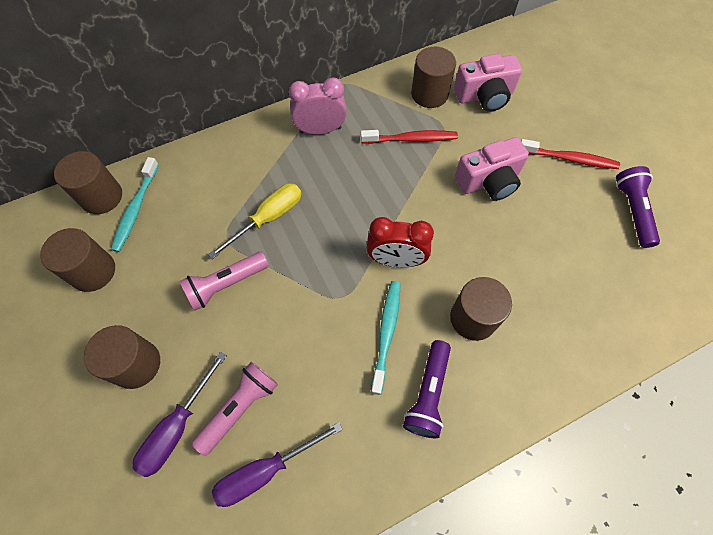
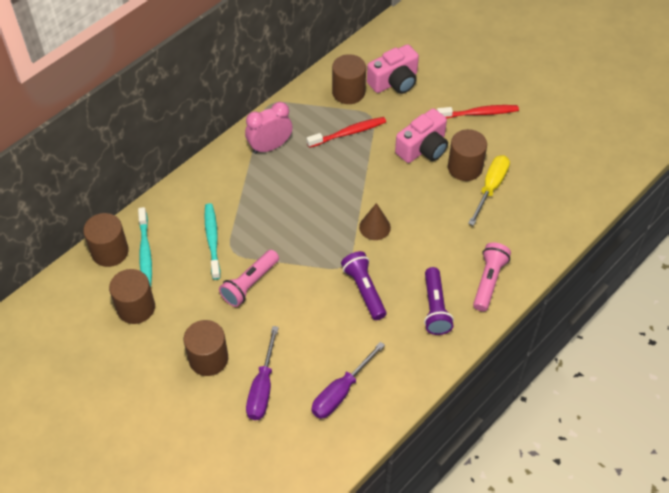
camera: 20 degrees left, 10 degrees down
pink flashlight [192,362,278,456] -> pink flashlight moved to [473,243,511,311]
yellow screwdriver [208,183,301,259] -> yellow screwdriver moved to [468,155,510,226]
red clock [367,217,434,267] -> brown cone [359,203,391,240]
turquoise toothbrush [371,281,401,395] -> turquoise toothbrush moved to [204,203,221,280]
brown cylinder [450,277,512,341] -> brown cylinder moved to [448,129,487,181]
purple flashlight [616,166,660,248] -> purple flashlight moved to [341,251,386,320]

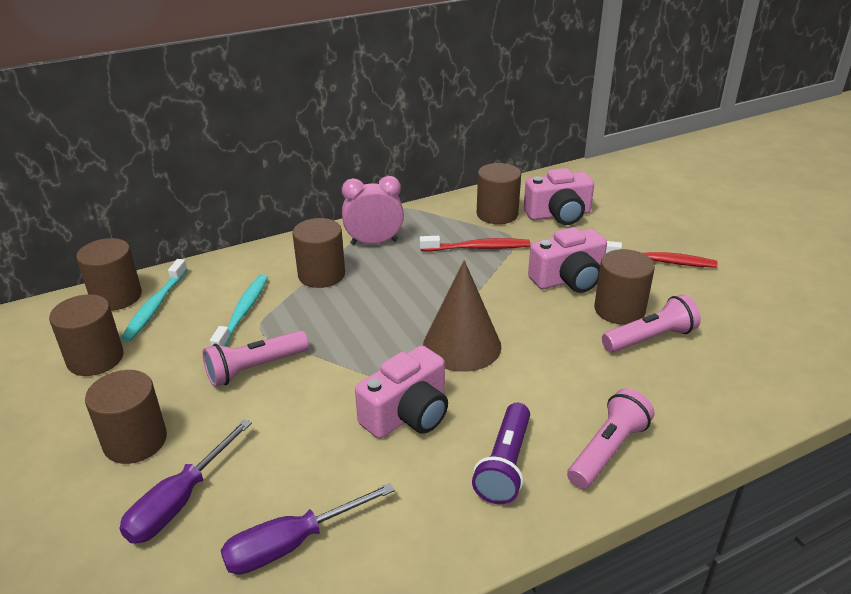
camera: 20 degrees right, 20 degrees down
purple flashlight [341,251,386,320] -> pink camera [355,345,448,439]
brown cone [359,203,391,240] -> brown cone [423,260,501,372], size x1.70
yellow screwdriver [468,155,510,226] -> pink flashlight [602,294,701,353]
none -> brown cylinder [292,218,345,288]

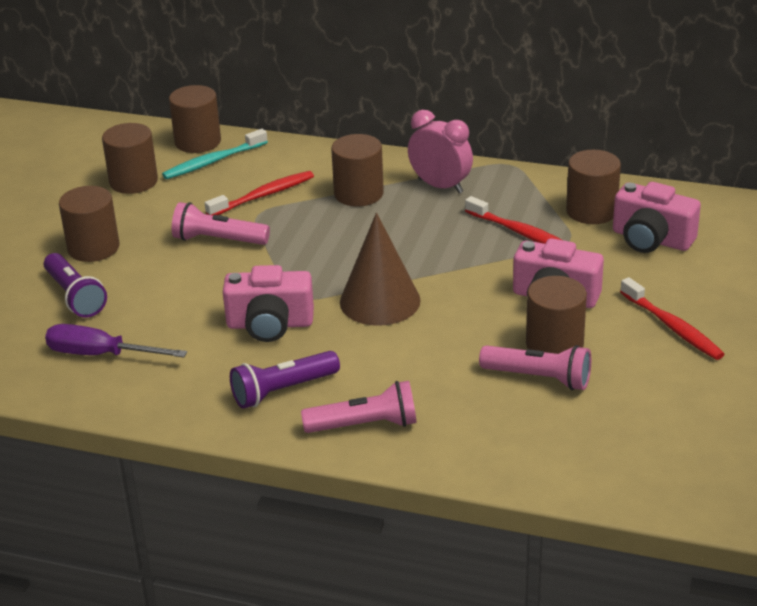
camera: 45 degrees right, 0 degrees up
purple screwdriver [119,419,252,544] -> purple flashlight [44,253,107,318]
turquoise toothbrush [210,274,268,346] -> red toothbrush [205,171,314,216]

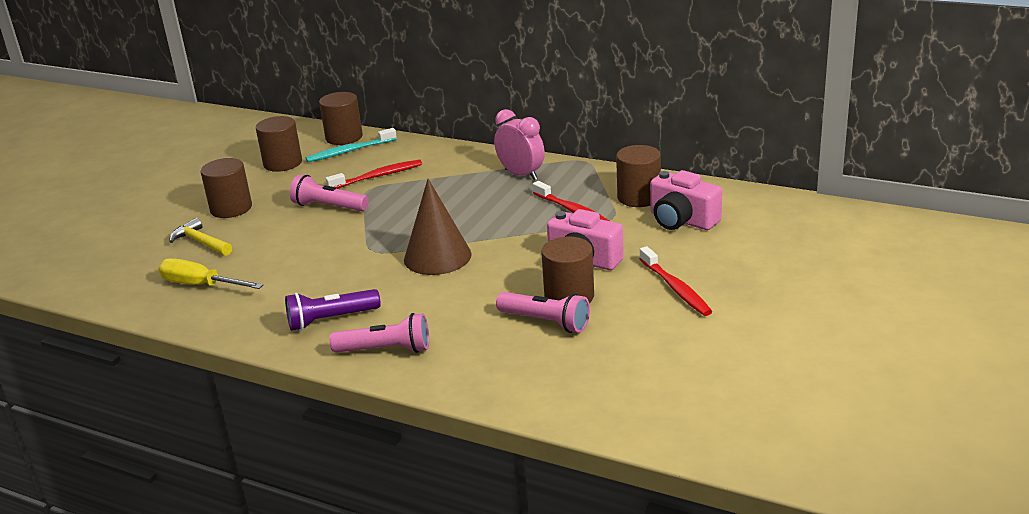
camera: 10 degrees right, 5 degrees down
purple flashlight [44,253,107,318] -> yellow hammer [170,218,232,256]
purple screwdriver [45,324,187,358] -> yellow screwdriver [158,259,263,289]
pink camera [223,265,314,342] -> none
brown cylinder [331,134,384,206] -> none

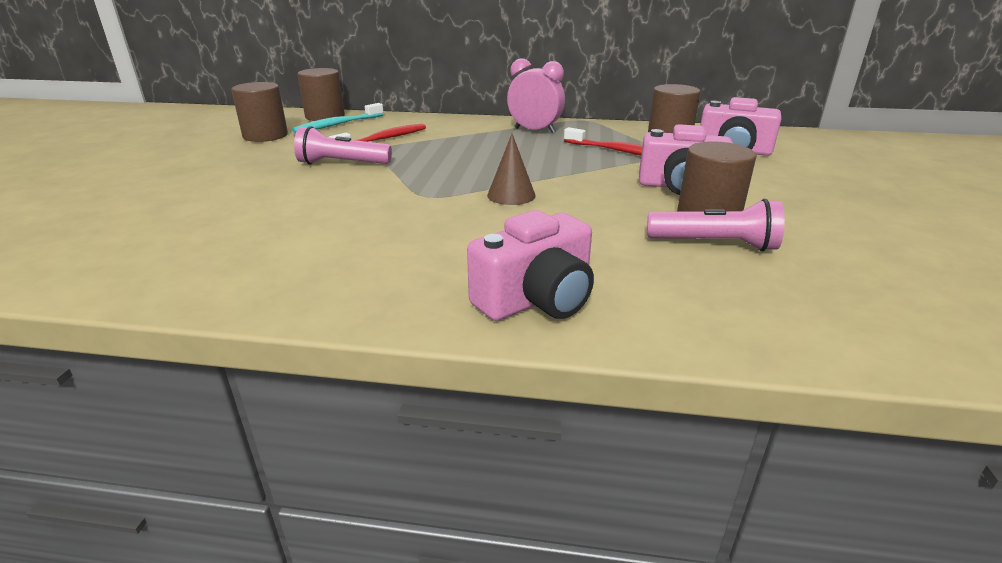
camera: 20 degrees left, 0 degrees up
yellow screwdriver [158,259,263,289] -> none
yellow hammer [170,218,232,256] -> none
brown cylinder [201,158,252,218] -> none
purple flashlight [285,289,381,331] -> none
pink flashlight [330,313,429,353] -> pink camera [467,210,594,321]
brown cone [404,179,471,275] -> brown cone [487,134,536,205], size x0.59
red toothbrush [639,246,713,316] -> none

